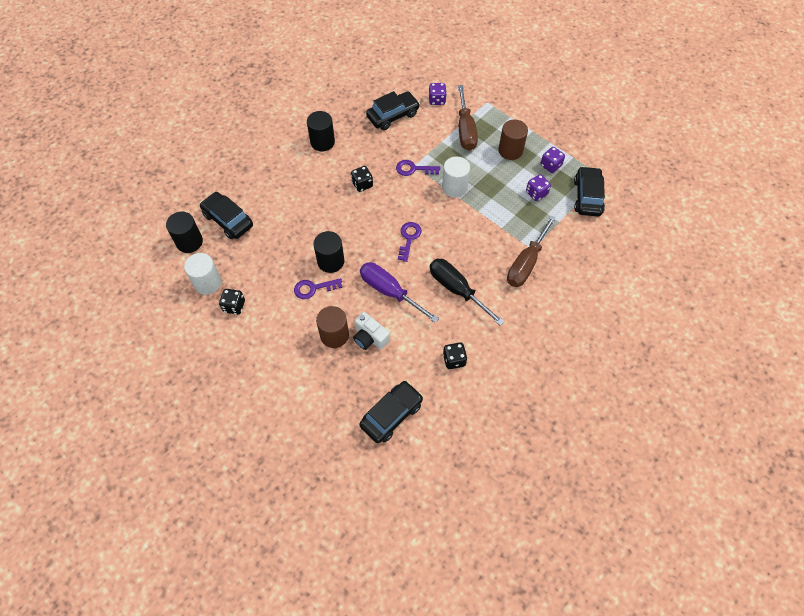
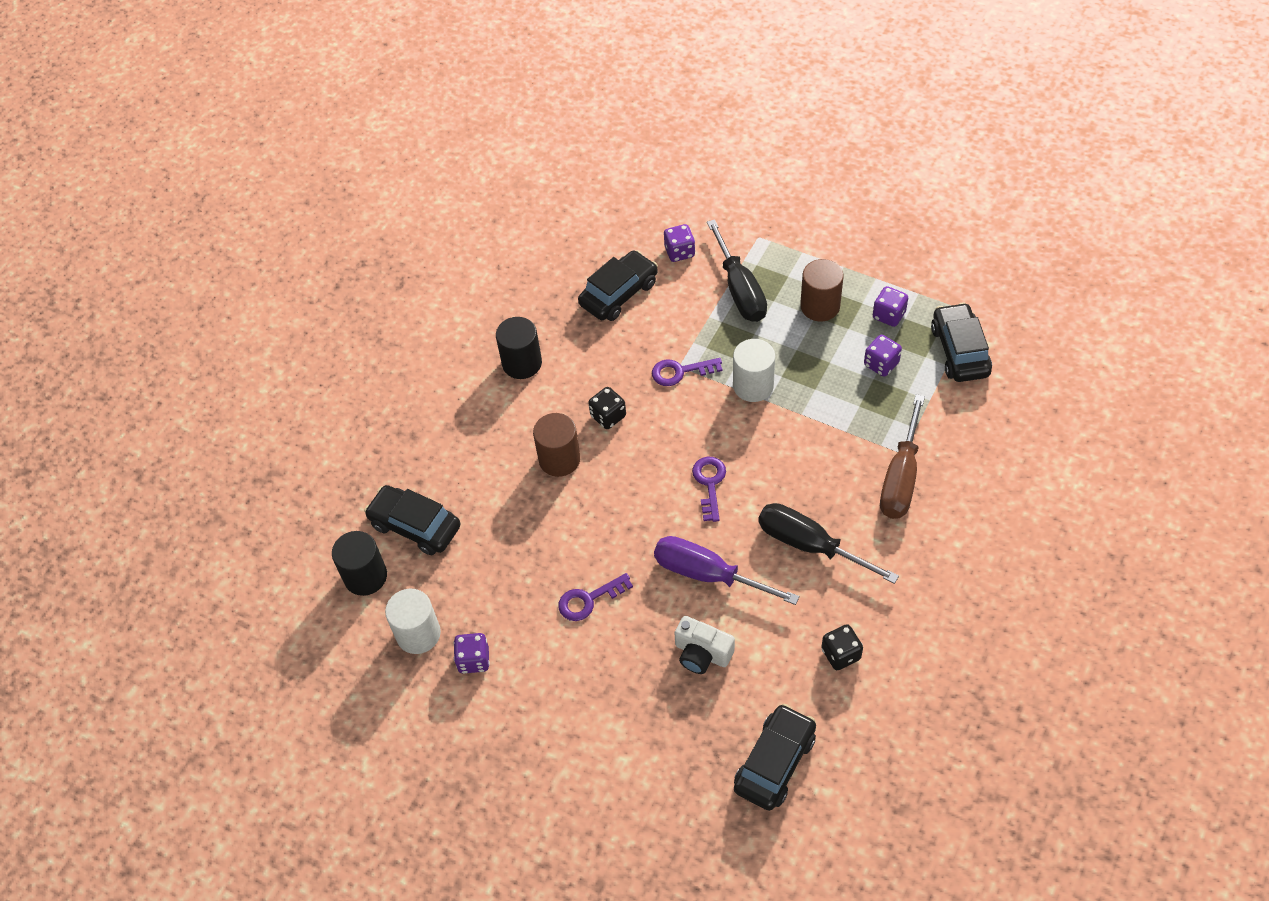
camera: 10 degrees left, 5 degrees down
black dice [219,289,245,315] -> purple dice [454,633,490,674]
black cylinder [313,231,344,273] -> none
brown cylinder [316,306,349,348] -> brown cylinder moved to [533,413,580,477]
brown screwdriver [458,85,478,151] -> black screwdriver [707,219,767,322]

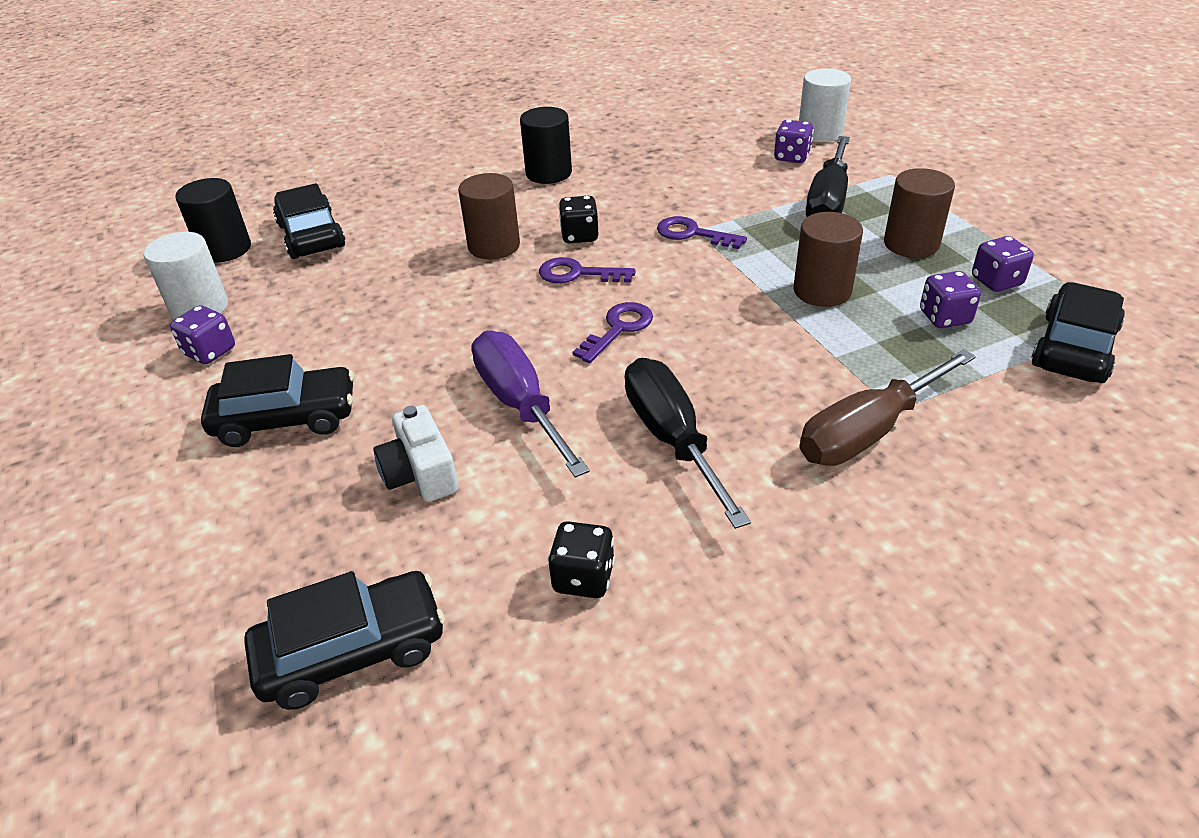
camera: 35 degrees right, 15 degrees down
purple key [558,573,633,621] -> purple key moved to [539,257,636,283]
black car [578,250,658,321] -> black car moved to [201,354,354,447]
white cylinder [733,339,775,402] -> white cylinder moved to [799,68,851,142]
none -> brown cylinder [793,212,863,307]

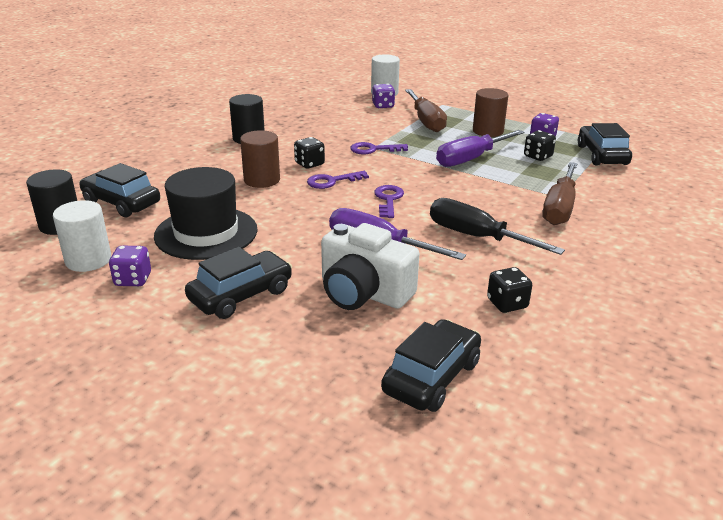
camera: 35 degrees left, 10 degrees down
white camera [373,405,459,502] -> white camera [321,223,420,310], size x1.59
brown cylinder [793,212,863,307] -> purple screwdriver [436,130,524,167]
black screwdriver [806,136,850,217] -> brown screwdriver [405,89,447,132]
purple dice [920,271,981,328] -> black dice [524,130,556,161]
none -> black hat [154,167,258,260]

